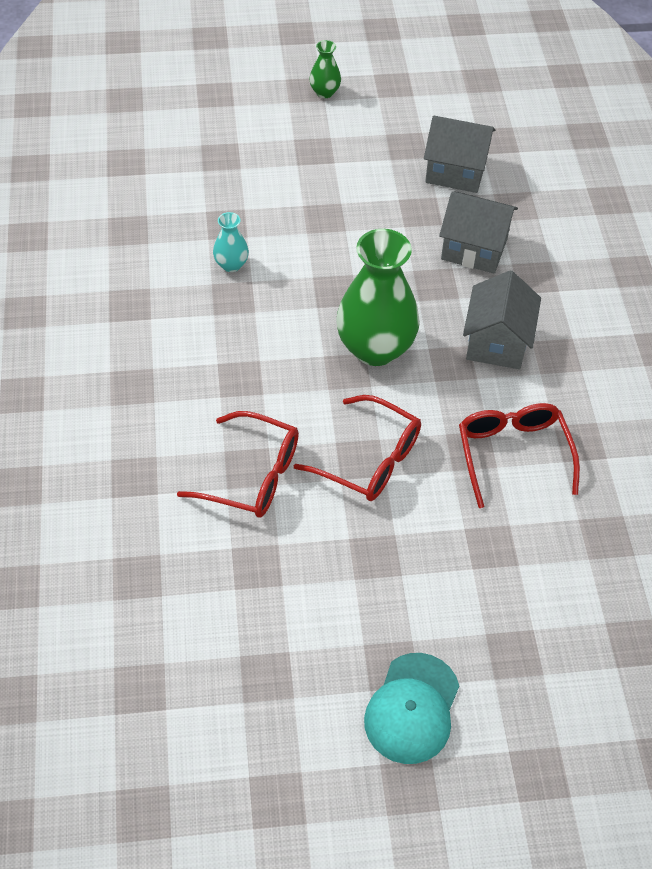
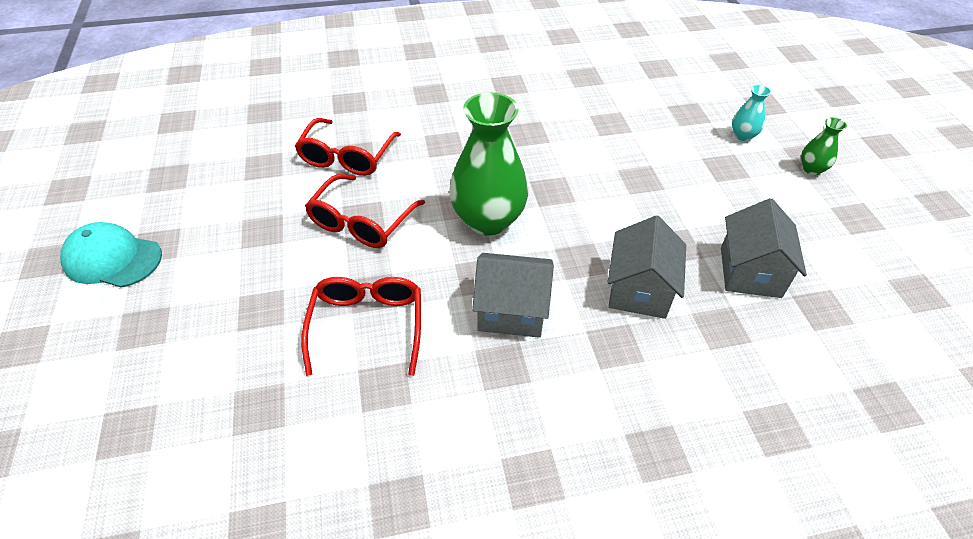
camera: 85 degrees right, 5 degrees down
turquoise vase [213,212,249,272] -> turquoise vase moved to [732,85,771,141]
red glasses [459,403,580,508] -> red glasses turned 75 degrees counterclockwise [301,277,421,376]

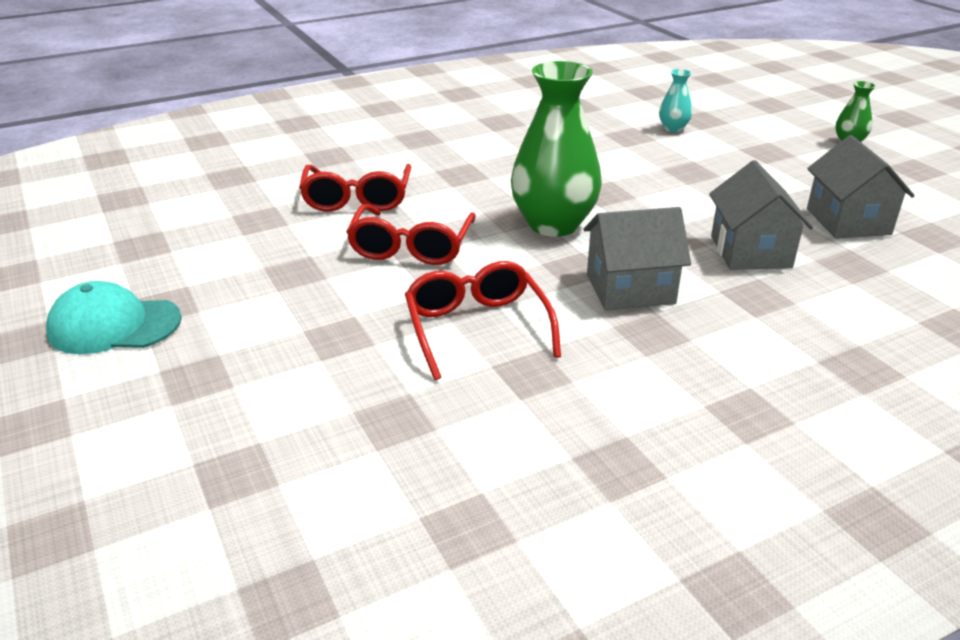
camera: 15 degrees left, 15 degrees down
turquoise vase [732,85,771,141] -> turquoise vase moved to [659,69,692,132]

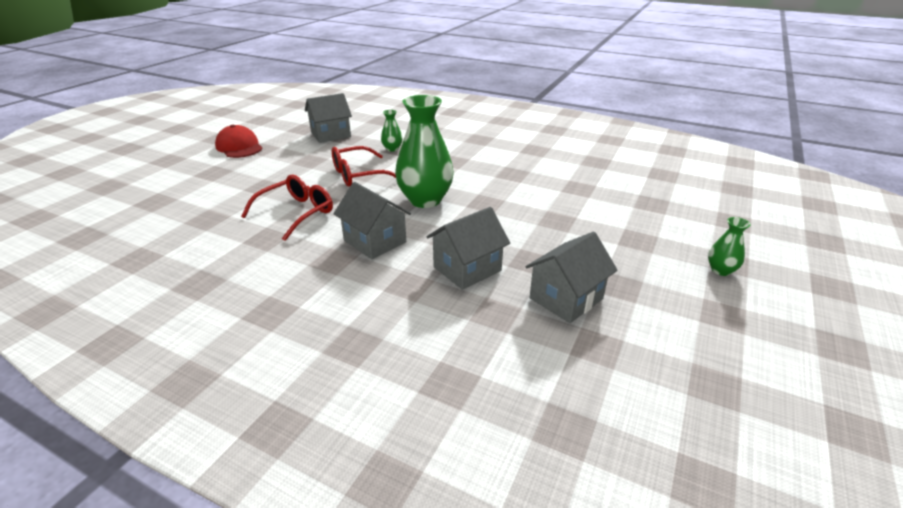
camera: 55 degrees right, 0 degrees up
turquoise cap [46,281,182,354] -> red cap [215,125,263,158]
red glasses [299,164,412,212] -> green vase [381,110,403,152]
turquoise vase [659,69,692,132] -> none
none -> grey house [305,93,352,143]

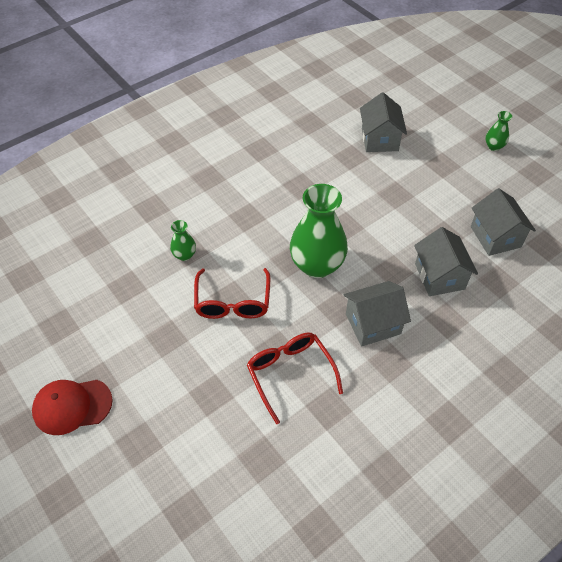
camera: 65 degrees left, 20 degrees up
grey house [305,93,352,143] -> grey house moved to [360,92,407,152]

